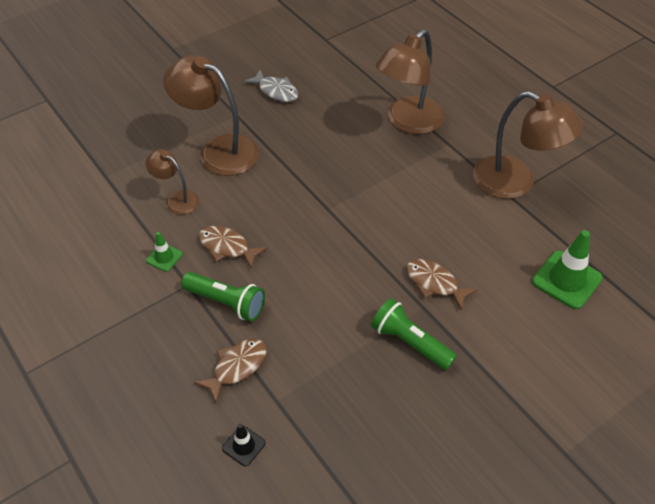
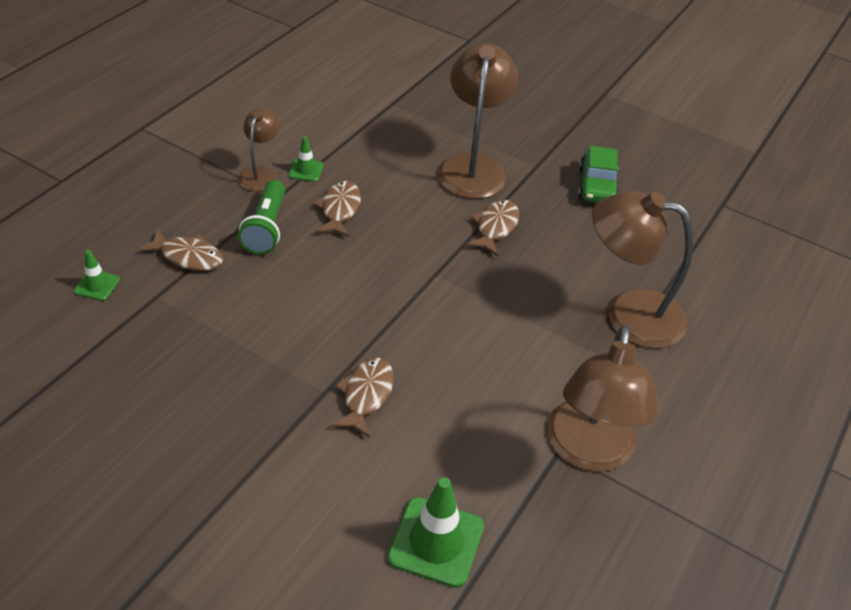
camera: 65 degrees right, 5 degrees down
brown lamp [145,149,199,215] -> brown lamp moved to [238,108,280,192]
black traffic cone [222,424,266,467] -> green traffic cone [74,250,120,301]
grey fish [244,70,298,102] -> green car [578,146,619,203]
green flashlight [371,298,457,370] -> none
none -> brown fish [466,200,519,256]

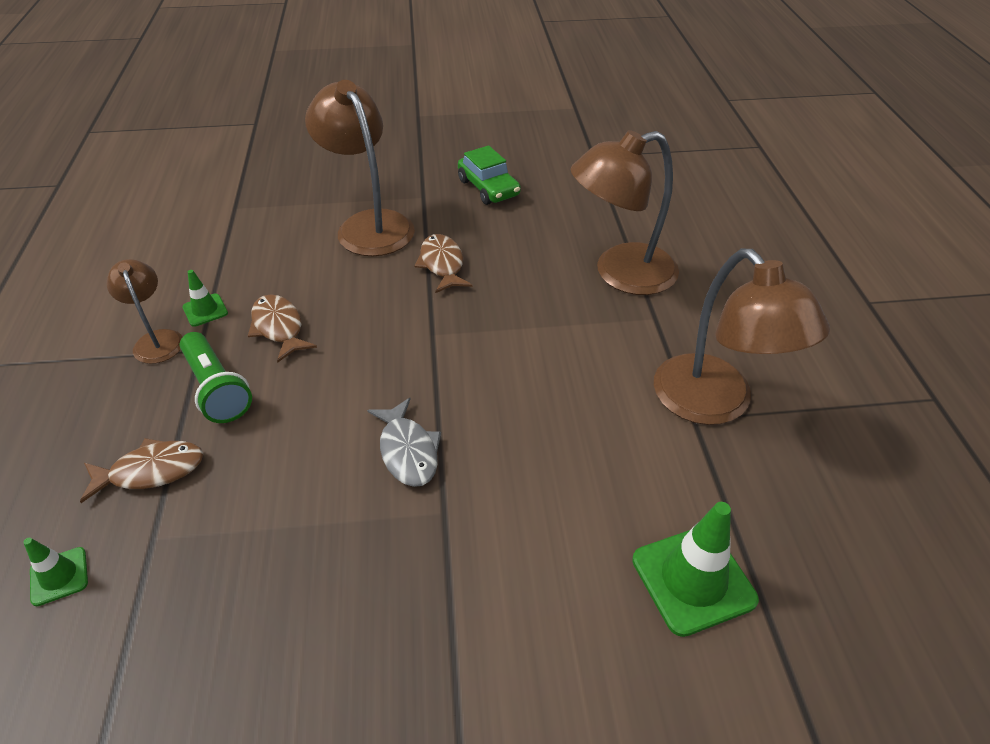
camera: 35 degrees left, 0 degrees up
brown fish [331,358,394,438] -> none
none -> grey fish [367,398,441,487]

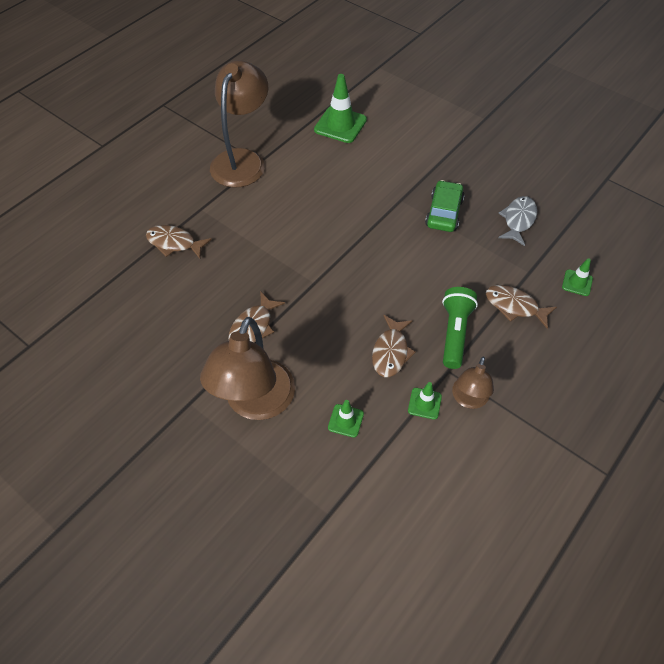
camera: 135 degrees left, 10 degrees up
grey fish [367,398,441,487] -> grey fish moved to [498,196,537,246]
green car [458,145,521,205] -> green car moved to [425,180,464,232]
brown lamp [571,130,679,295] -> brown fish [146,225,212,258]
none -> green traffic cone [328,400,364,438]

